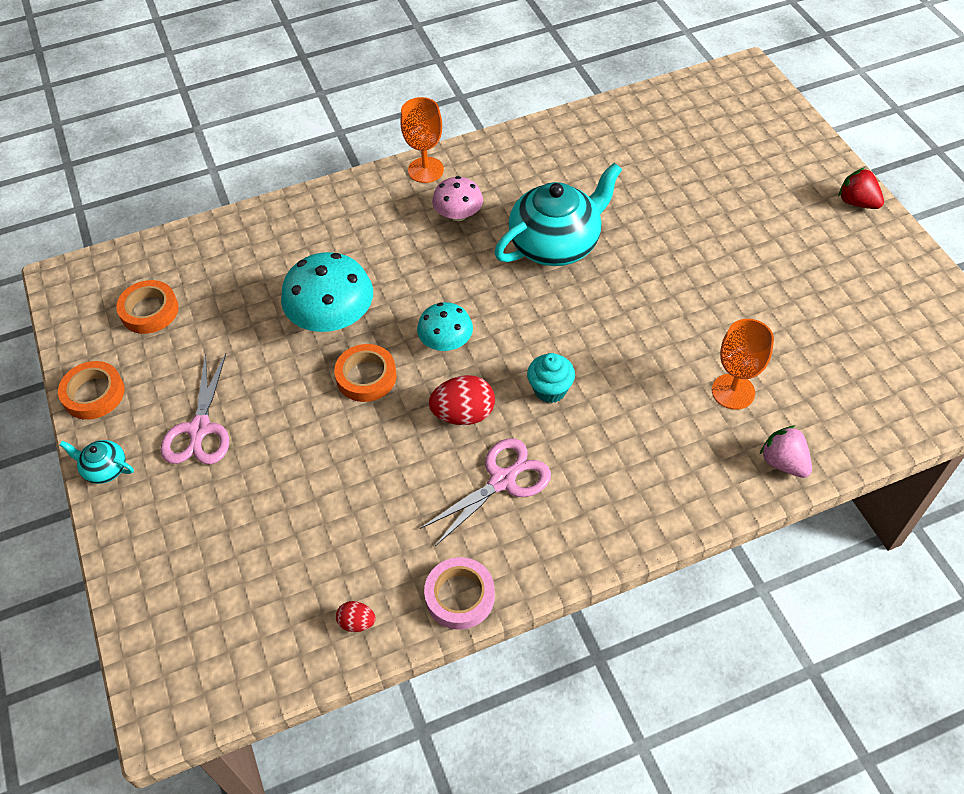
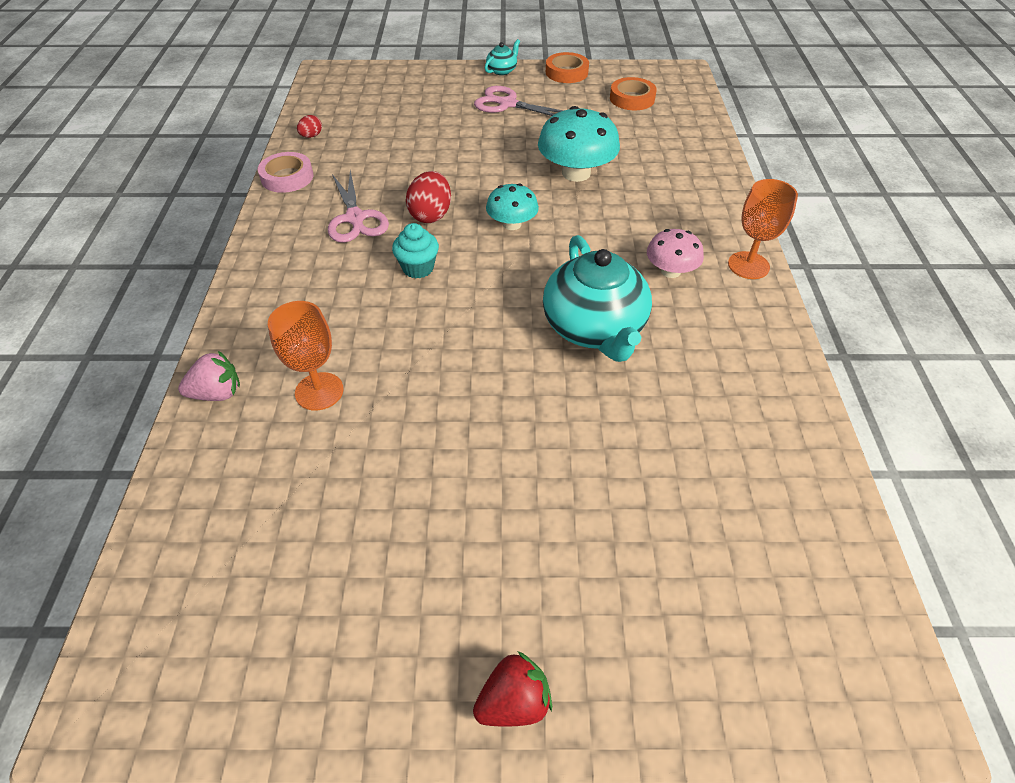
camera: 110 degrees right, 5 degrees down
orange tape [334,344,397,402] -> none

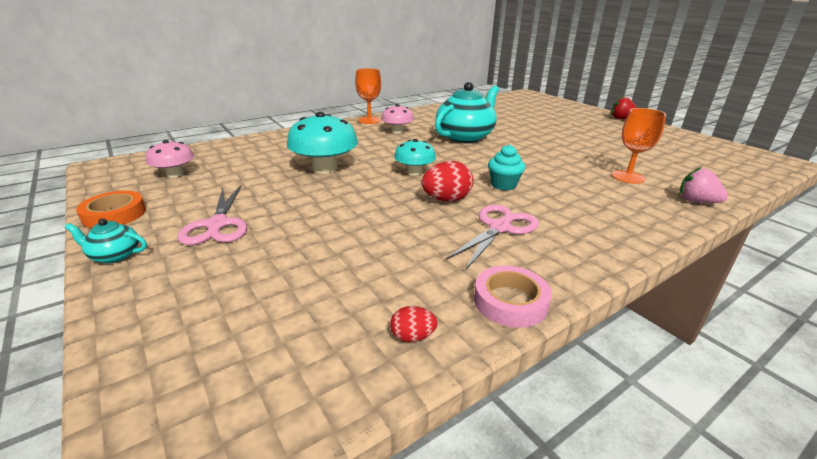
camera: 125 degrees left, 20 degrees down
orange tape [610,77,657,110] -> pink mushroom [146,140,194,178]

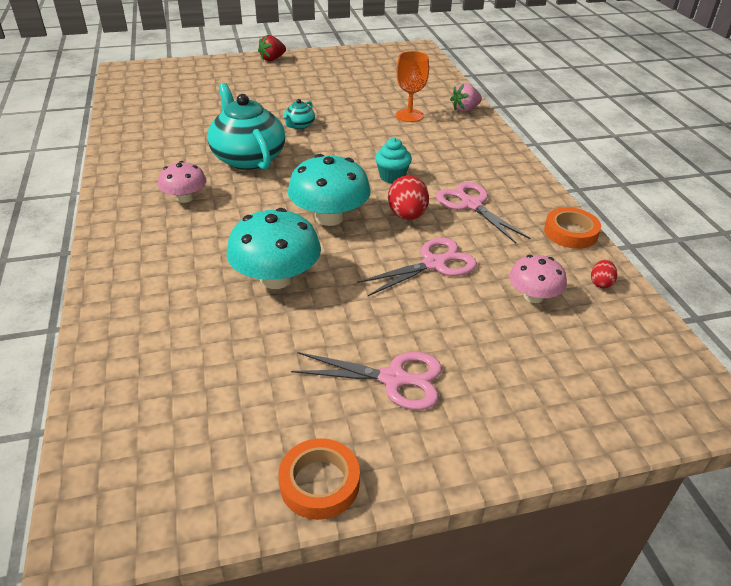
camera: 70 degrees left, 10 degrees up
turquoise teapot [65,219,147,263] -> turquoise teapot moved to [283,99,315,129]
pink mushroom [146,140,194,178] -> pink mushroom moved to [509,255,567,303]
orange goblet [355,68,381,124] -> none
turquoise mushroom [394,139,436,175] -> turquoise mushroom [288,154,371,226], size x1.67
pink tape [474,266,552,328] -> orange tape [544,207,601,249]
none -> pink scissors [357,238,477,296]

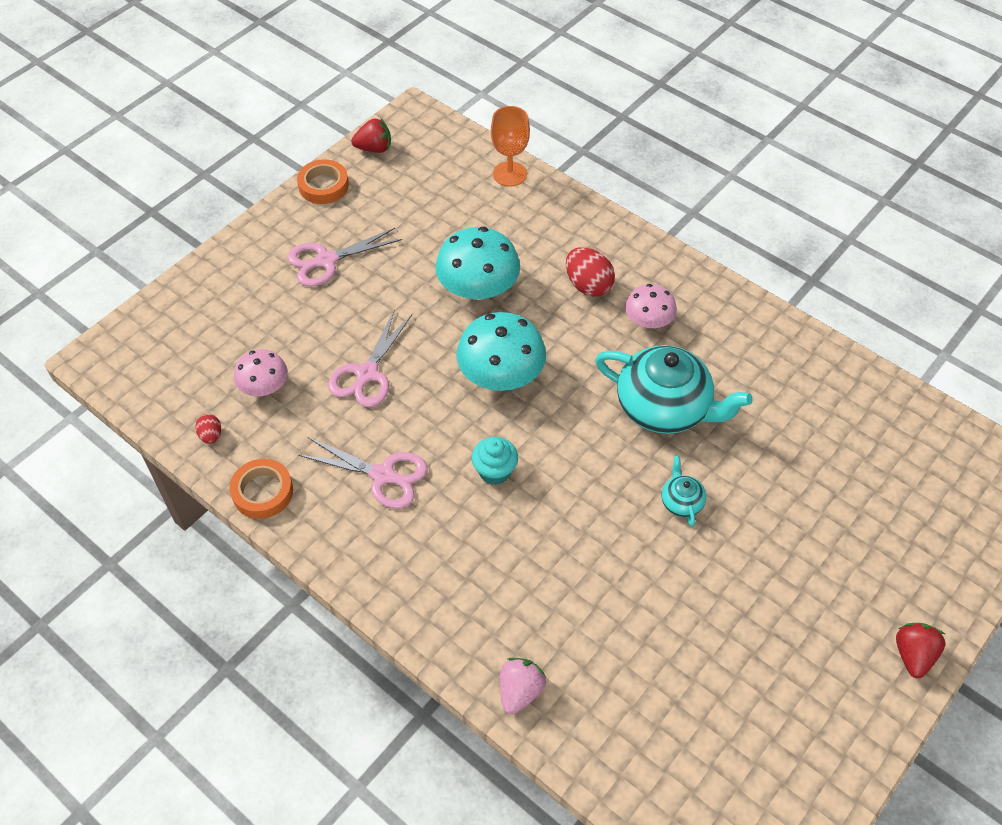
camera: 145 degrees right, 15 degrees up
red egg [388,175,429,220] -> red egg moved to [566,247,615,297]
orange goblet [396,51,429,122] -> orange goblet moved to [491,106,530,187]
none -> red strawberry [351,118,391,153]

